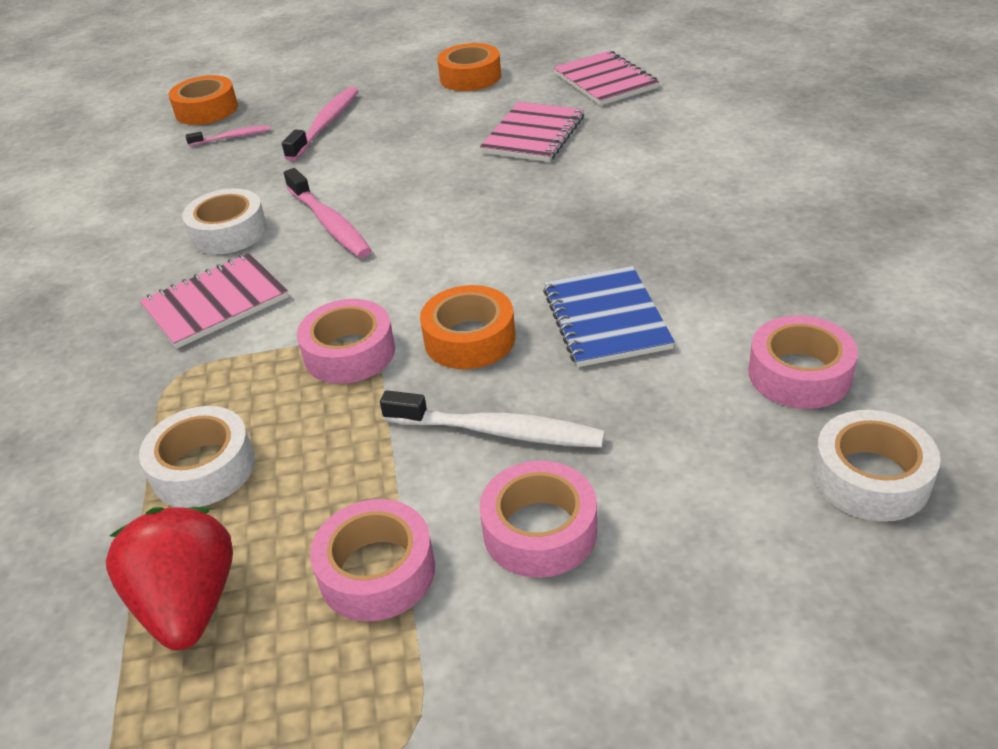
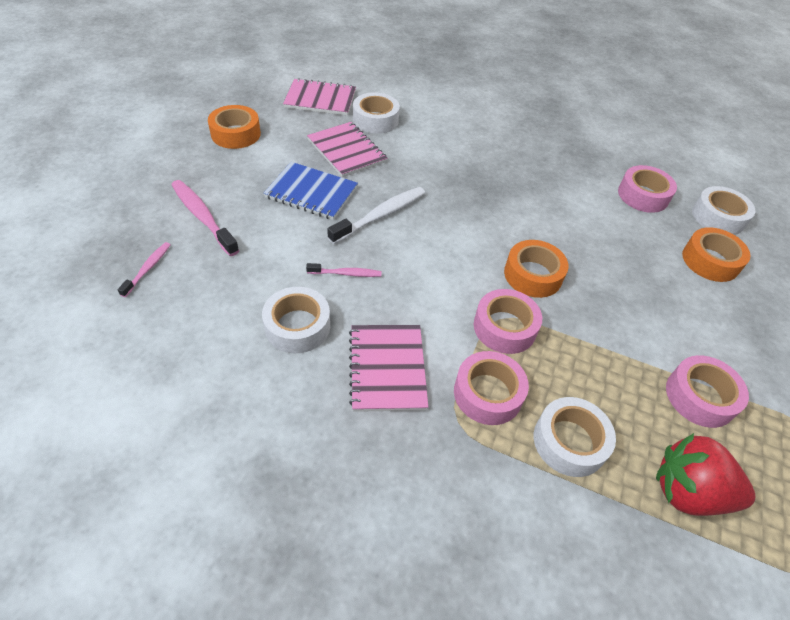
camera: 65 degrees left, 10 degrees up
orange tape [168,75,238,125] -> orange tape moved to [682,227,751,282]
pink toothbrush [284,168,372,258] -> pink toothbrush [306,263,381,277], size x0.56
white toothbrush [380,390,605,448] -> white toothbrush moved to [327,187,425,244]
pink tape [479,461,597,578] -> pink tape moved to [454,351,529,425]
blue notebook [543,266,675,367] -> blue notebook moved to [263,162,358,220]
none -> white tape [353,92,400,134]

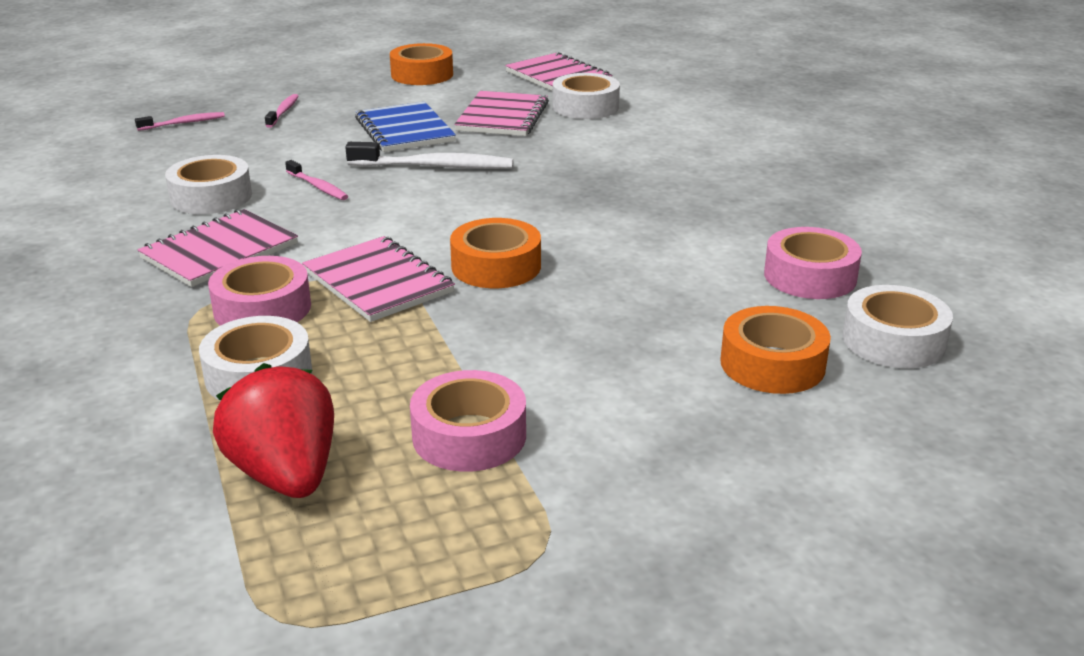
camera: 50 degrees right, 20 degrees down
pink toothbrush [171,180,239,256] -> pink toothbrush [265,94,299,128], size x0.56
pink tape [474,289,542,354] -> pink notebook [302,236,455,322]

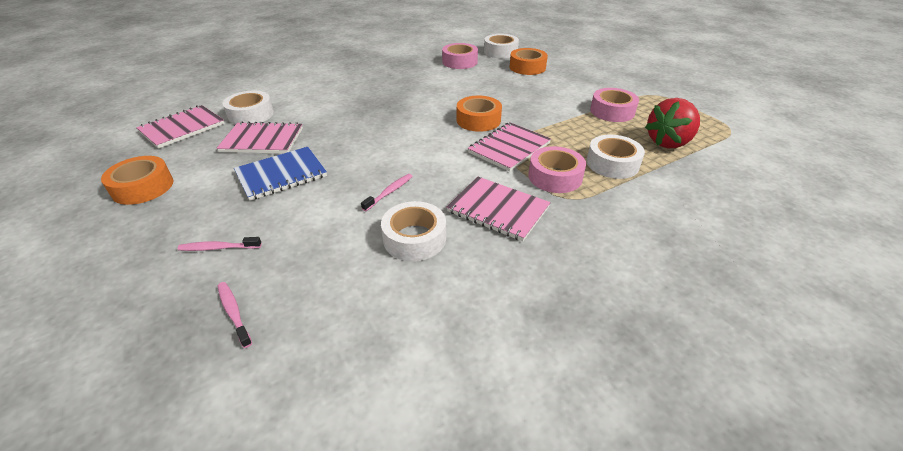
camera: 100 degrees left, 10 degrees up
white toothbrush [345,142,513,169] -> none

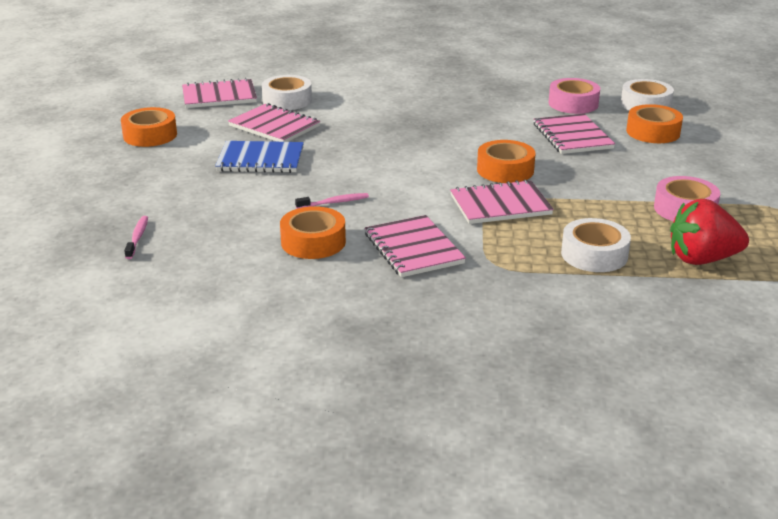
camera: 35 degrees right, 10 degrees down
pink toothbrush [178,237,262,251] -> none
white tape [381,201,446,261] -> orange tape [280,206,346,259]
pink tape [528,146,586,193] -> none
none -> pink notebook [533,114,615,154]

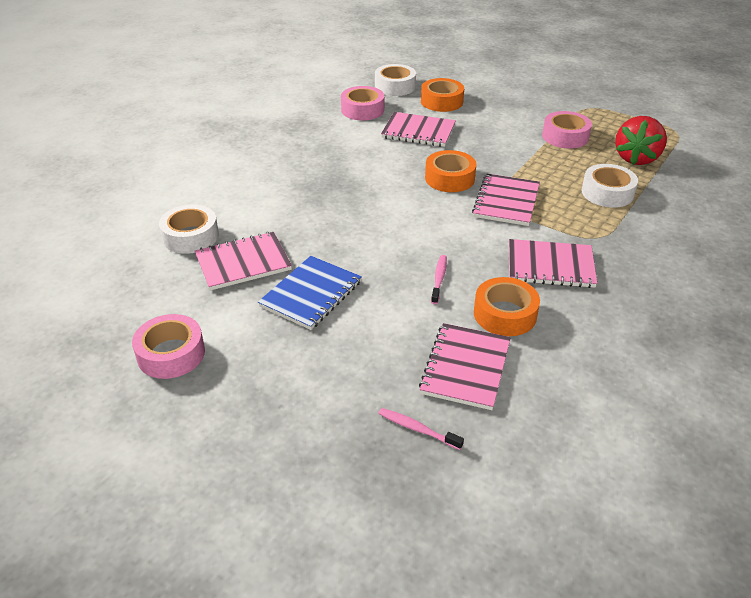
camera: 60 degrees left, 10 degrees up
orange tape [121,107,177,147] -> pink tape [132,314,205,379]
pink notebook [182,78,257,108] -> pink notebook moved to [419,323,511,410]

